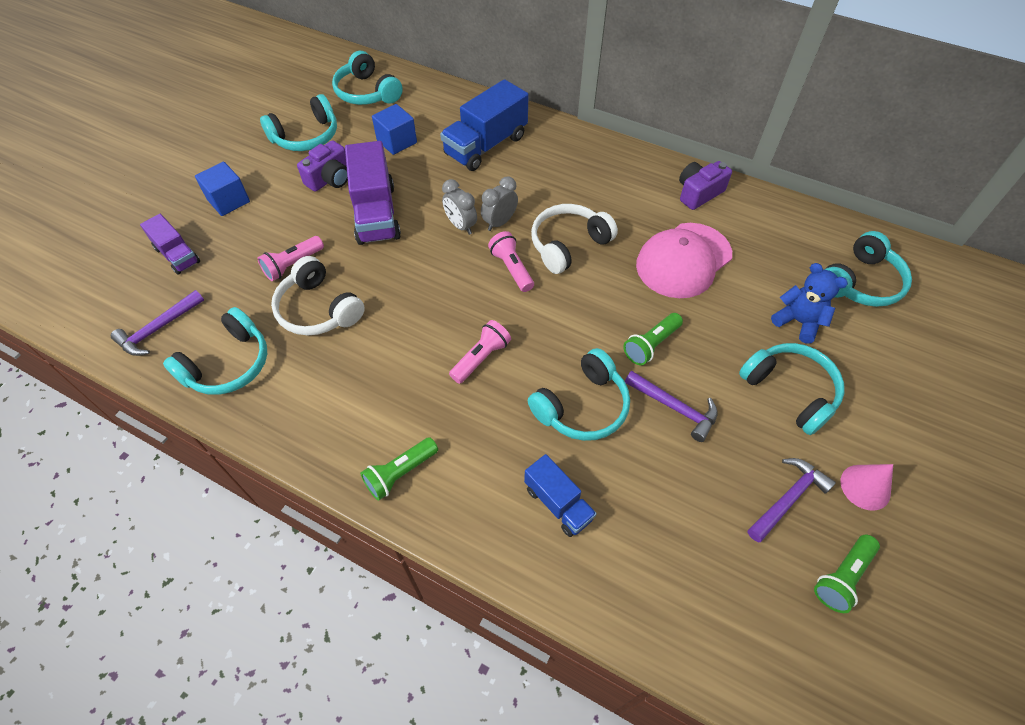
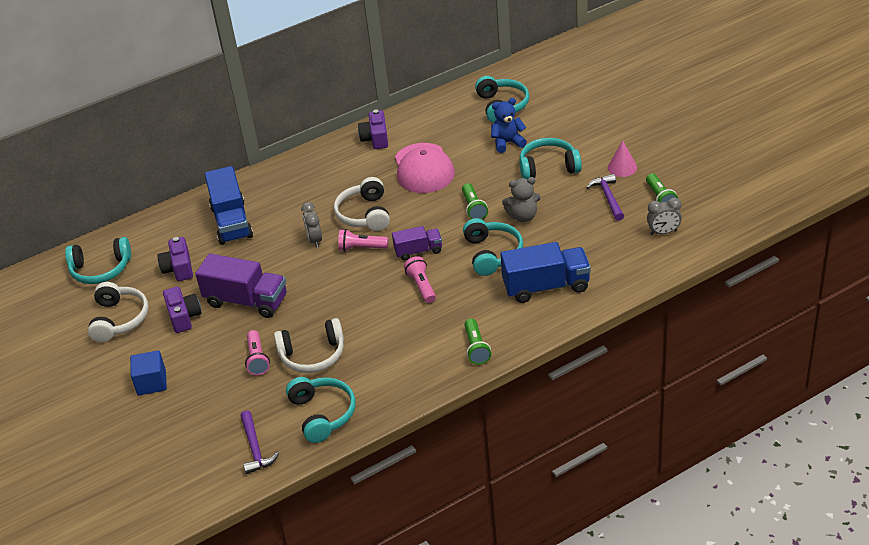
camera: 55 degrees left, 15 degrees down
purple truck [140,214,200,275] -> purple truck moved to [392,226,442,261]
turquoise headphones [260,94,337,151] -> white headphones [88,282,149,342]
blue cube [372,104,417,155] -> purple camera [157,237,193,281]
grey clock [442,179,477,235] -> grey clock moved to [647,197,682,235]
blue truck [524,454,597,537] -> blue truck [500,242,591,303], size x1.72
purple hammer [625,371,718,442] -> grey teddy bear [502,177,541,222]

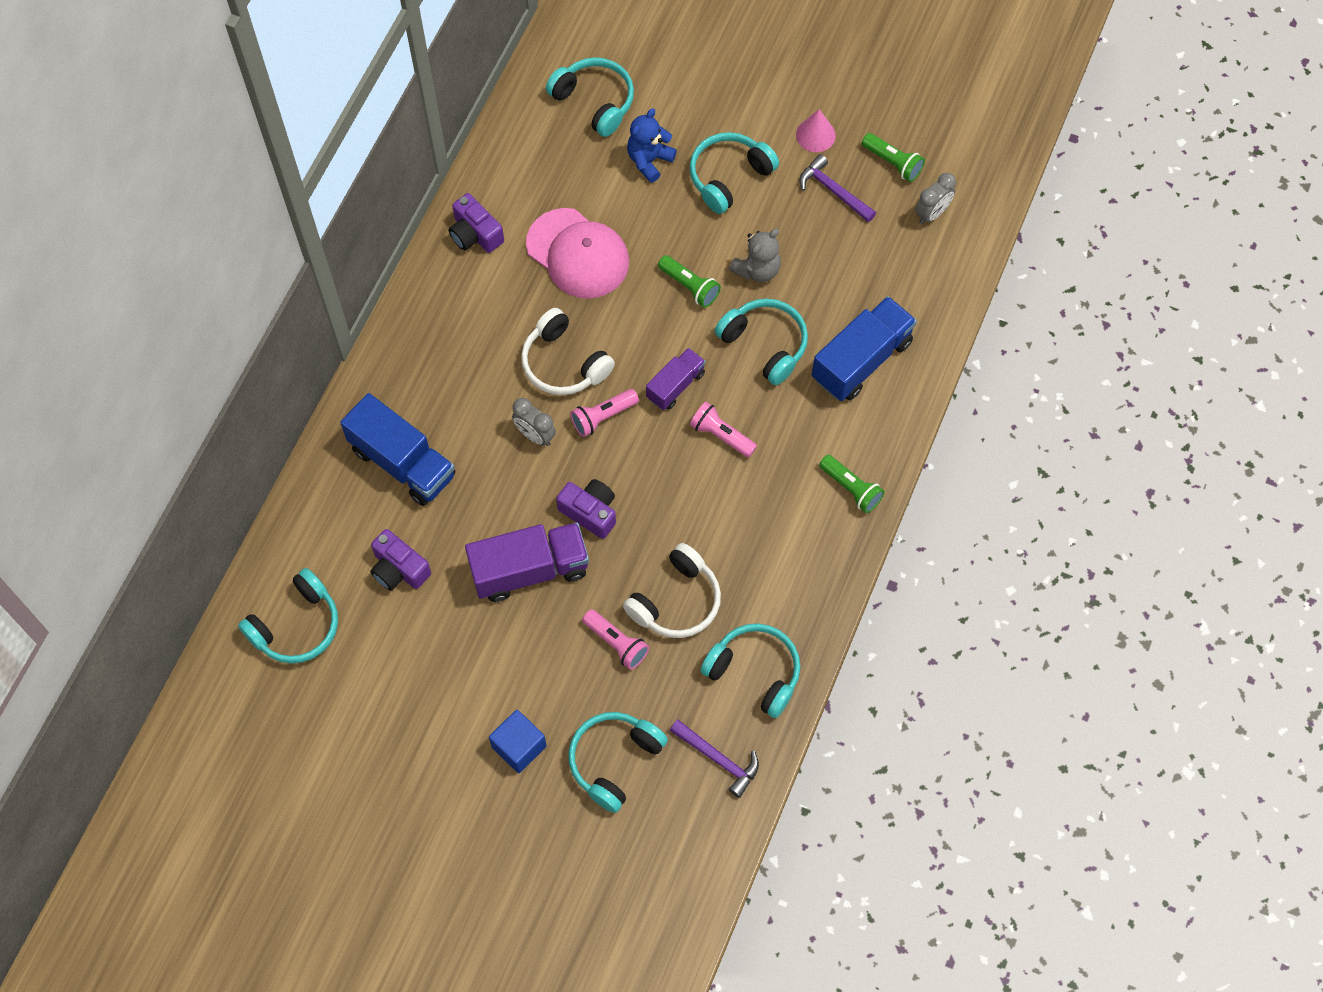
camera: 40 degrees left, 25 degrees up
white headphones [88,282,149,342] -> none
purple camera [163,286,202,333] -> purple camera moved to [556,479,616,539]
none -> turquoise headphones [568,712,668,813]

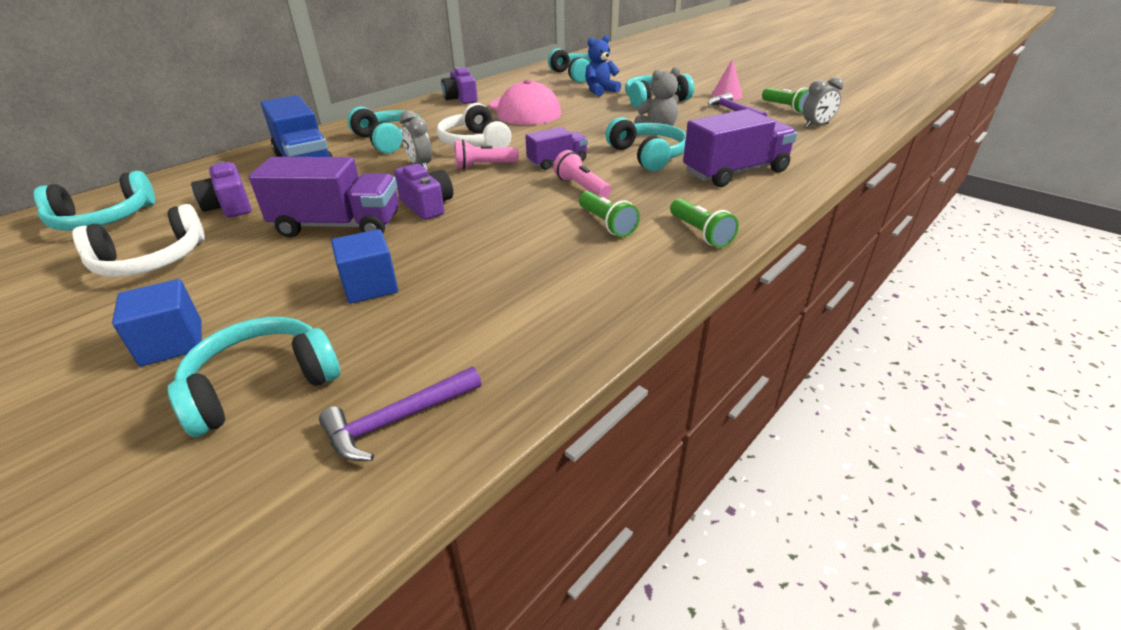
camera: 20 degrees right, 30 degrees down
pink flashlight [582,609,649,670] -> blue cube [331,229,398,304]
white headphones [623,543,721,638] -> white headphones moved to [72,204,205,277]
green flashlight [658,255,721,308] -> green flashlight moved to [579,191,640,237]
purple hammer [670,719,759,798] -> purple hammer turned 90 degrees clockwise [319,367,481,461]
turquoise headphones [700,623,800,718] -> turquoise headphones moved to [347,107,421,154]
blue truck [812,296,917,401] -> purple truck [683,109,797,187]

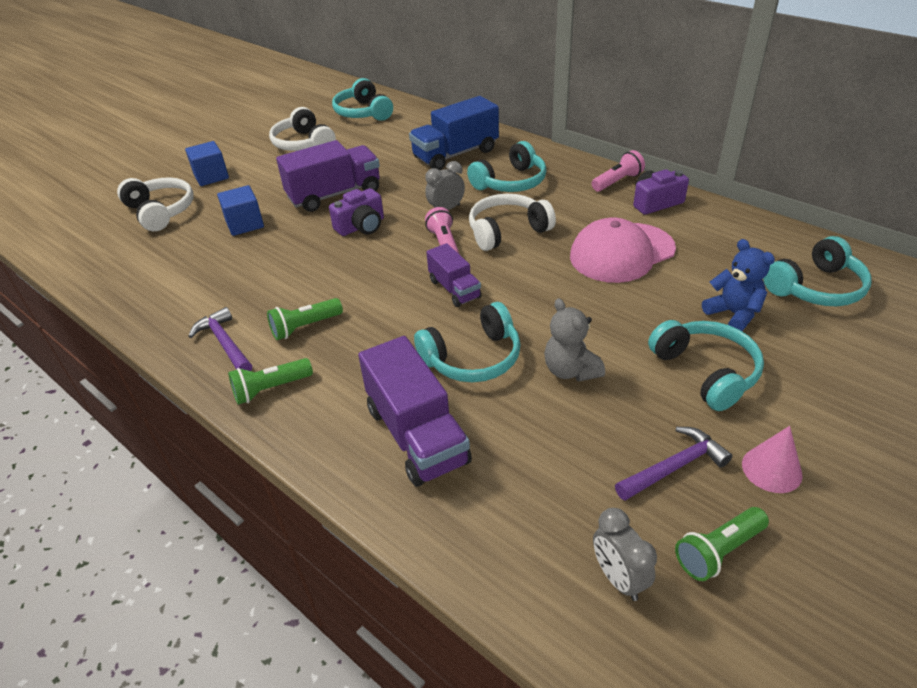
camera: 90 degrees right, 5 degrees up
turquoise headphones [168,317,340,437] -> white headphones [117,177,194,231]
purple camera [191,161,251,218] -> none
purple truck [249,157,399,237] -> purple truck turned 120 degrees counterclockwise [276,140,380,212]
purple hammer [319,367,481,461] -> purple hammer moved to [188,307,252,371]
pink flashlight [553,150,611,198] -> pink flashlight moved to [591,150,645,192]

